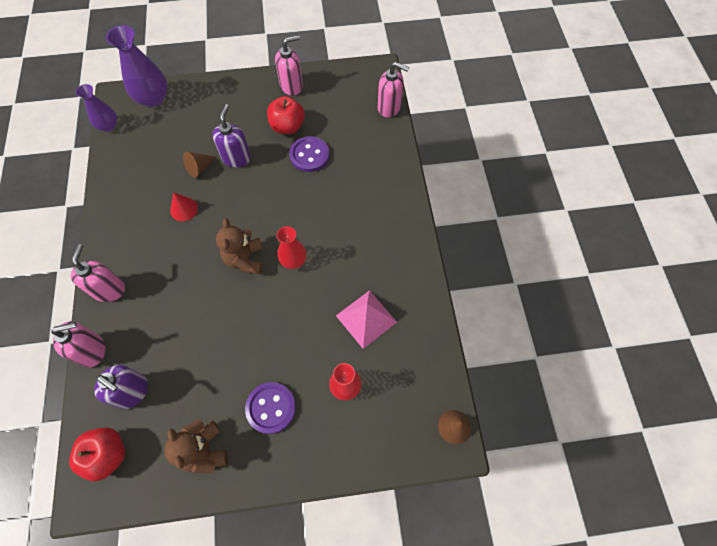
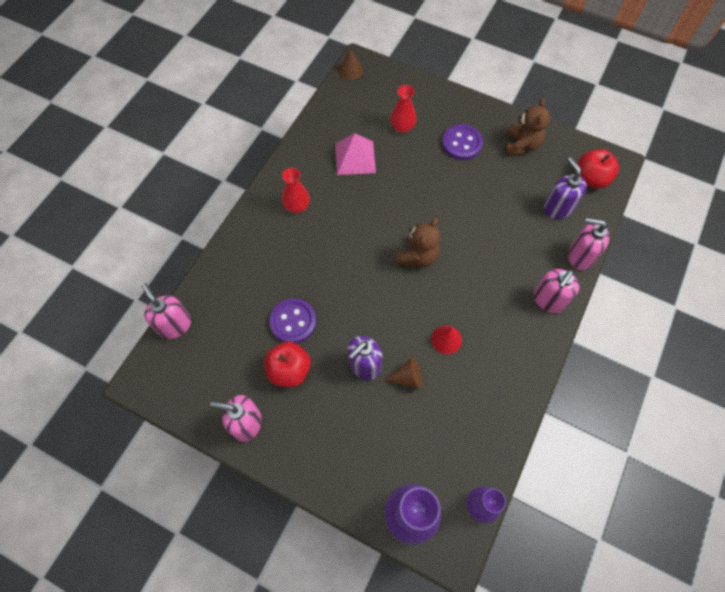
camera: 145 degrees left, 0 degrees up
red vase [277,226,307,269] -> red vase moved to [282,168,310,213]

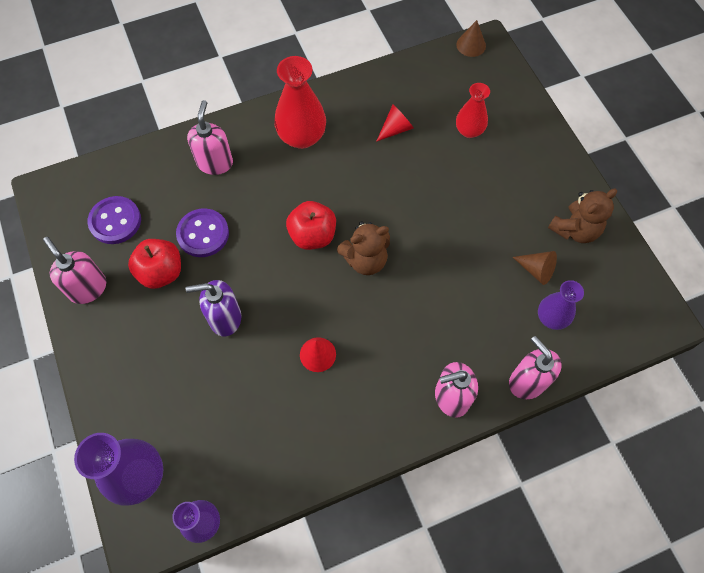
camera: 40 degrees right, 0 degrees up
pink soap dispenser [142,283,191,339] -> pink soap dispenser moved to [187,100,233,175]
red vase [282,168,310,213] -> red vase [274,56,326,149], size x1.60
pink pyramid [335,133,376,175] -> red cone [376,105,414,142]
brown cone [384,357,422,389] -> brown cone moved to [513,251,557,285]
purple button [442,124,483,160] -> purple button moved to [88,196,141,244]
purple soap dispenser [544,157,587,219] -> purple vase [538,280,584,330]
red apple [578,149,619,189] -> red apple moved to [286,201,336,250]

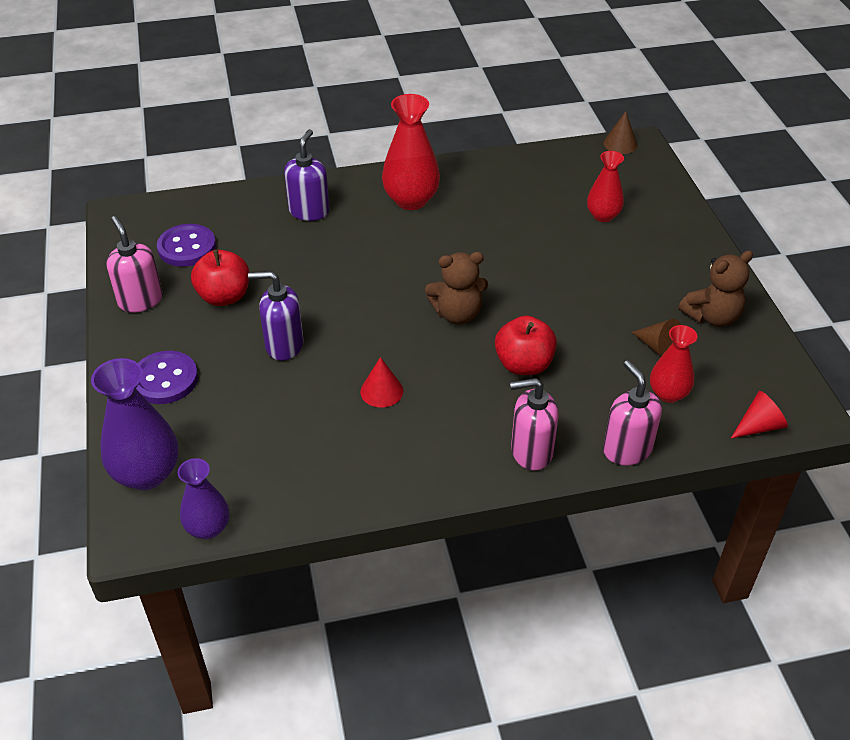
camera: 10 degrees right, 20 degrees down
purple button [176,209,229,257] -> purple button moved to [136,351,198,404]
pink soap dispenser [187,100,233,175] -> purple soap dispenser [284,129,330,221]
red apple [286,201,336,250] -> red apple moved to [495,316,557,375]
red cone [376,105,414,142] -> red cone moved to [731,391,788,438]
purple vase [538,280,584,330] -> red vase [650,325,698,403]

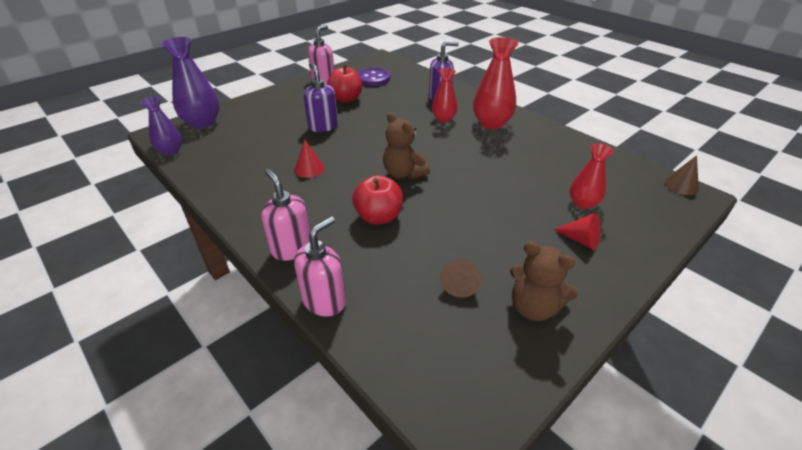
camera: 60 degrees right, 5 degrees down
purple button [136,351,198,404] -> none
red vase [650,325,698,403] -> red vase moved to [432,68,458,123]
red cone [731,391,788,438] -> red cone moved to [553,213,601,250]

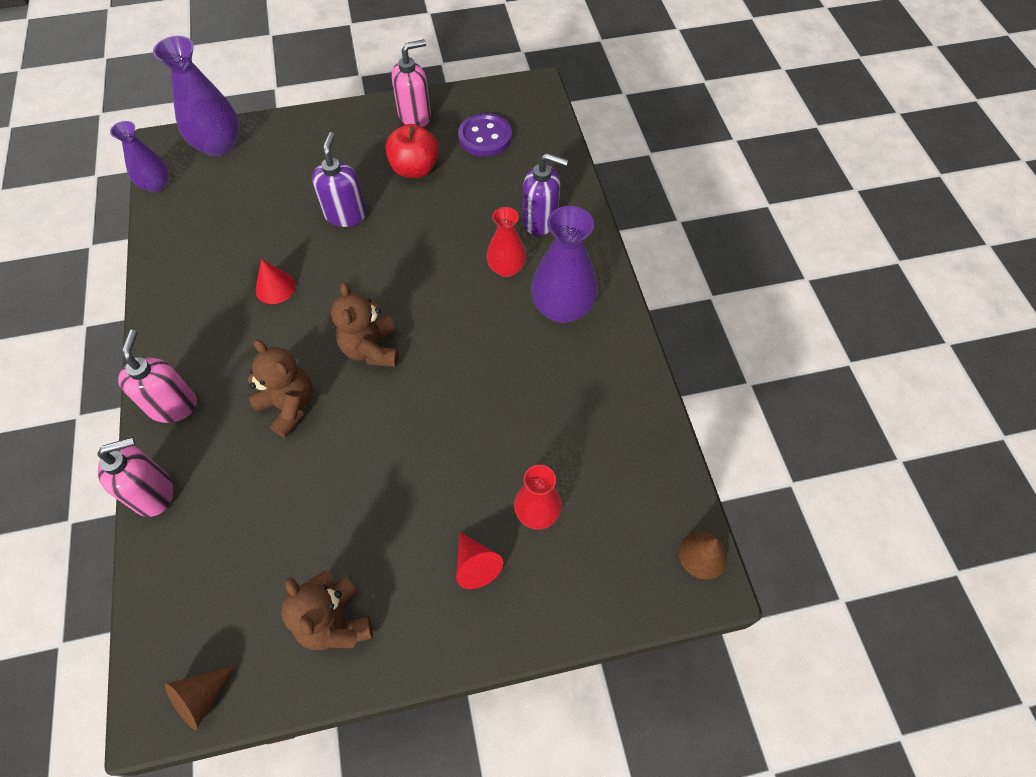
camera: 30 degrees right, 20 degrees up
red apple [352,175,403,225] -> brown teddy bear [248,340,313,438]
brown cone [440,259,482,298] -> brown cone moved to [165,665,236,730]
red vase [473,37,518,129] -> purple vase [531,206,598,323]

